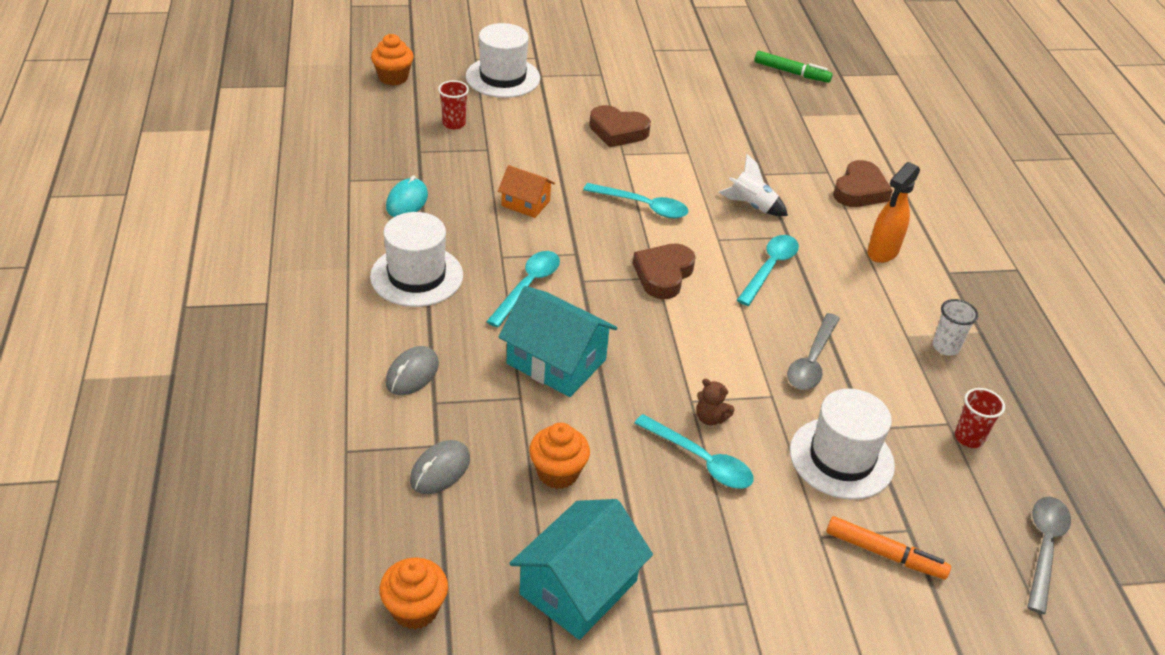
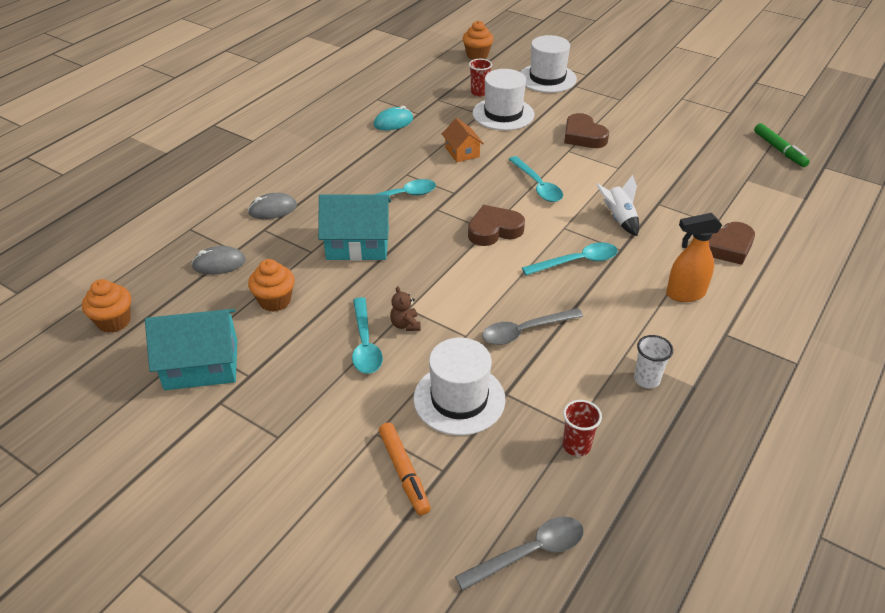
camera: 45 degrees right, 0 degrees up
white hat [370,212,463,307] -> white hat moved to [472,69,534,130]
turquoise house [499,286,617,397] -> turquoise house turned 75 degrees counterclockwise [318,194,391,261]

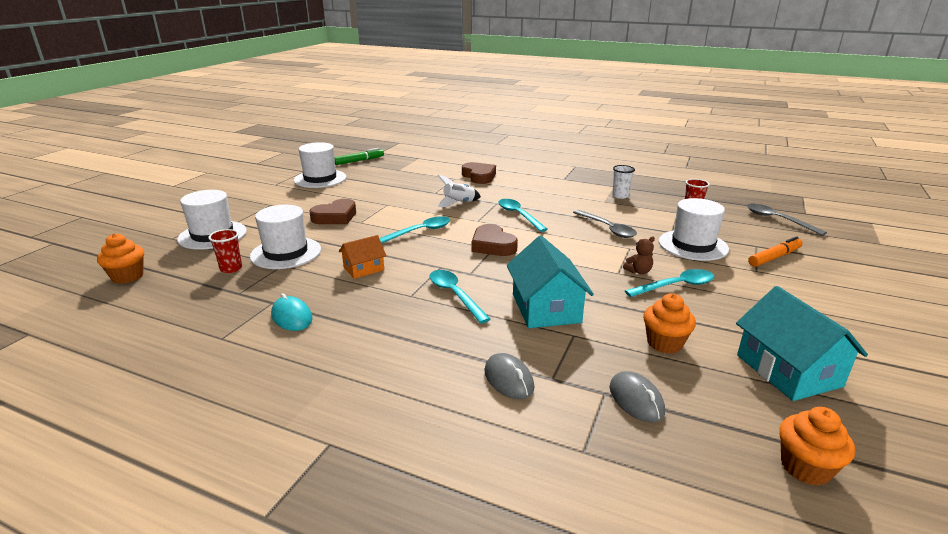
camera: 100 degrees left, 15 degrees down
orange spray bottle [666,213,722,302] -> none
none -> white hat [294,142,346,188]

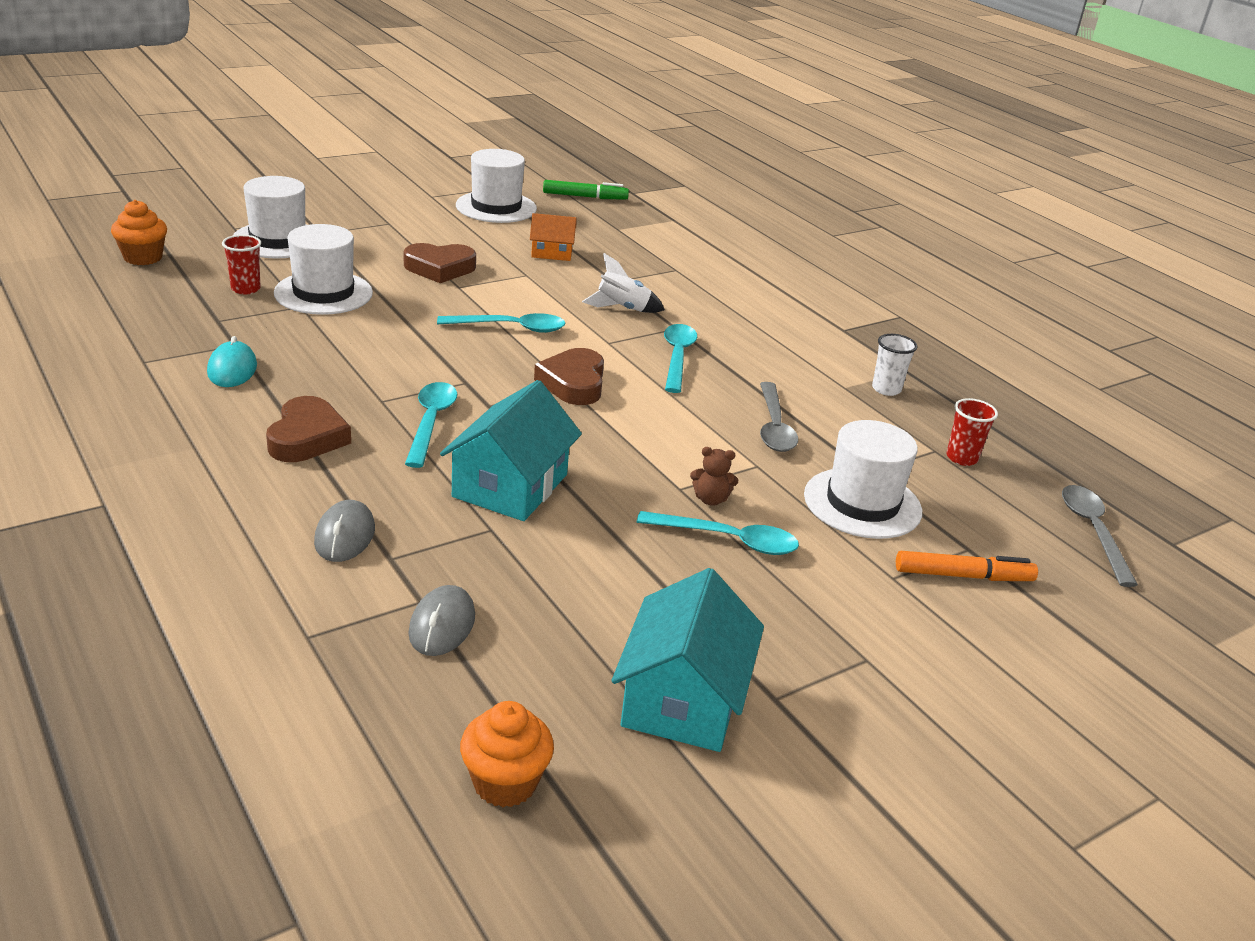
camera: 30 degrees right, 5 degrees up
orange house [339,235,386,279] -> orange house moved to [530,213,577,261]
brown heart [462,162,496,184] -> brown heart moved to [266,396,351,462]
orange cupcake [643,293,696,354] -> none

